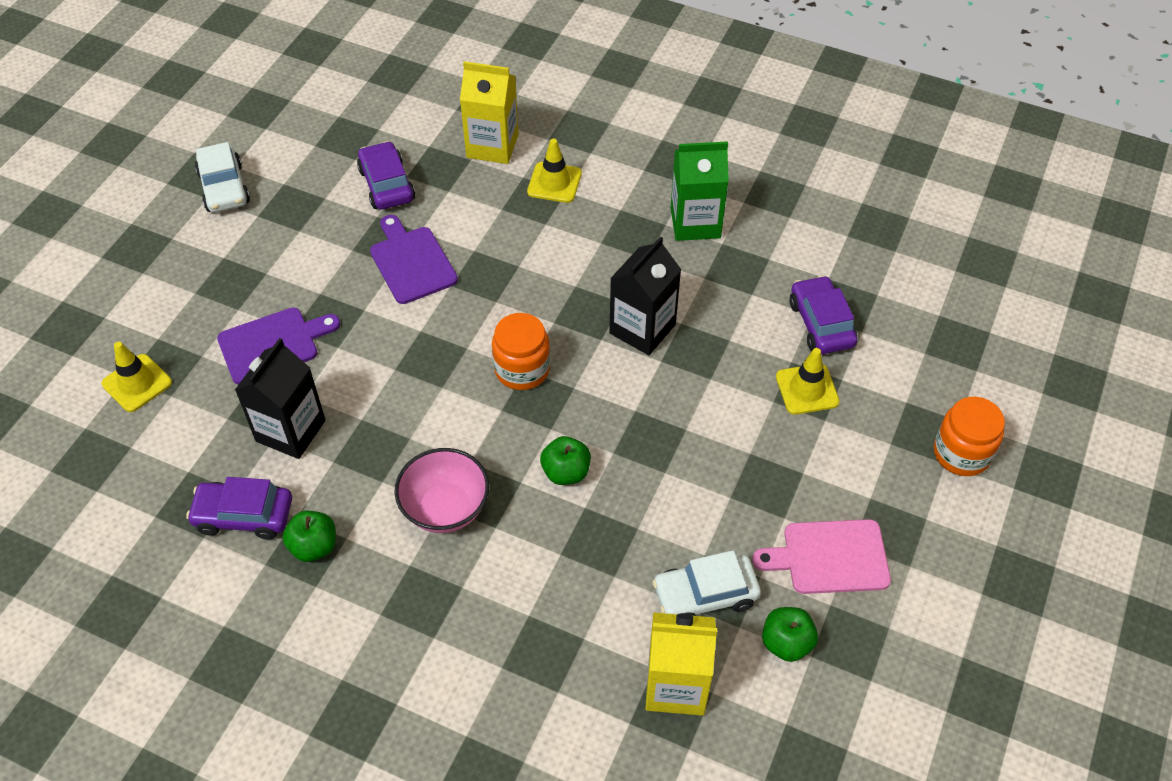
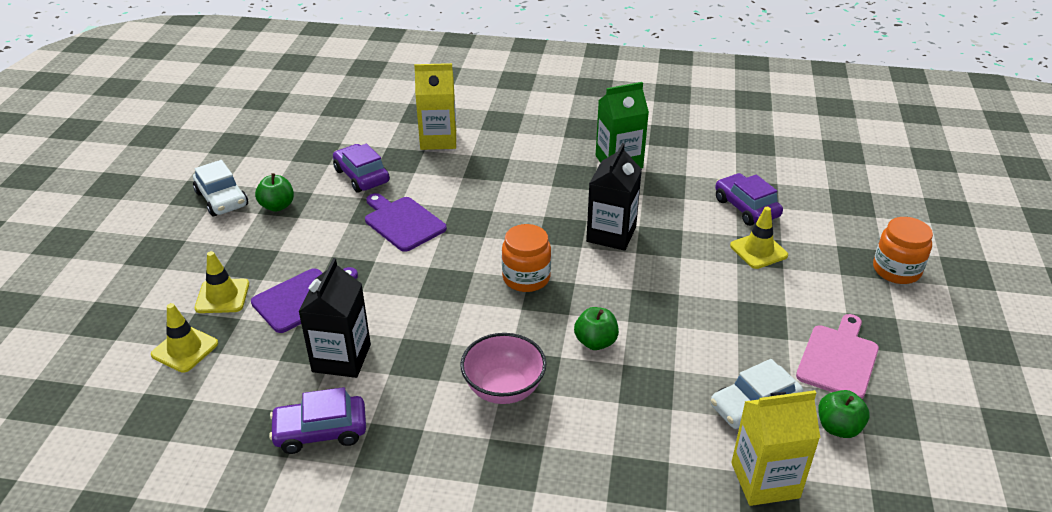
camera: 15 degrees left, 15 degrees down
green apple [283,511,336,562] -> green apple moved to [255,173,294,212]
yellow traffic cone [527,139,582,203] -> yellow traffic cone moved to [195,251,249,313]
pink cutting board [752,519,891,594] -> pink cutting board turned 135 degrees clockwise [796,314,879,399]

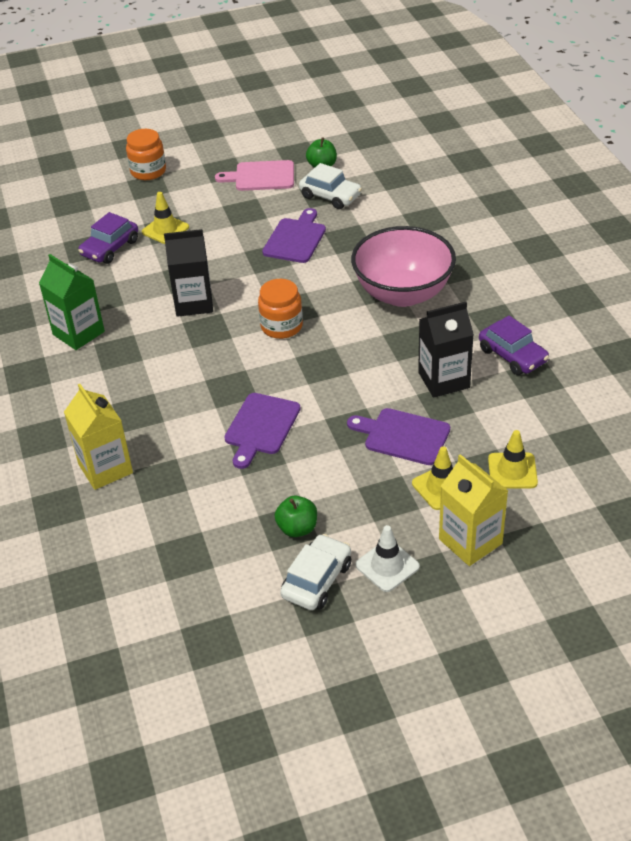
camera: 115 degrees left, 5 degrees up
purple car [333,144,390,192] -> none
pink bowl [460,333,546,404] -> pink bowl [351,226,456,307], size x1.60
green apple [574,307,619,350] -> none
yellow carton [731,390,820,506] -> yellow carton moved to [439,454,508,566]
none -> purple cutting board [262,208,326,263]
none -> white traffic cone [355,525,420,592]

